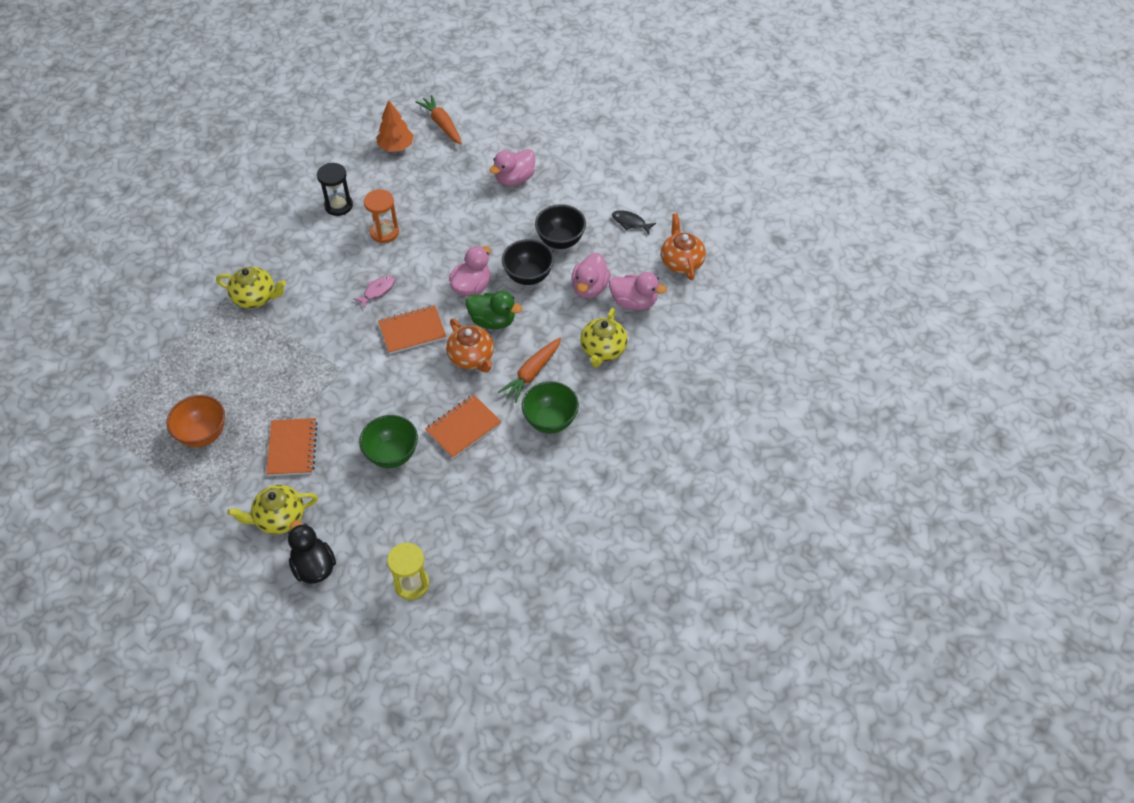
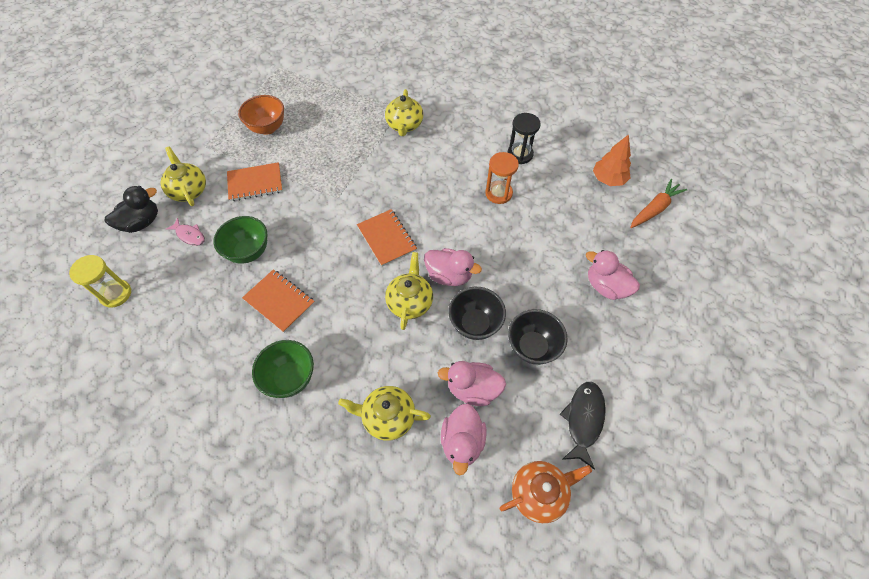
camera: 80 degrees right, 5 degrees up
pink fish [354,276,395,308] -> pink fish moved to [166,218,205,246]
orange teapot [446,319,494,373] -> none
green duck [466,291,522,329] -> yellow teapot [385,252,433,330]
orange carrot [498,337,561,403] -> none
black fish [612,210,656,234] -> black fish [560,382,606,470], size x1.57

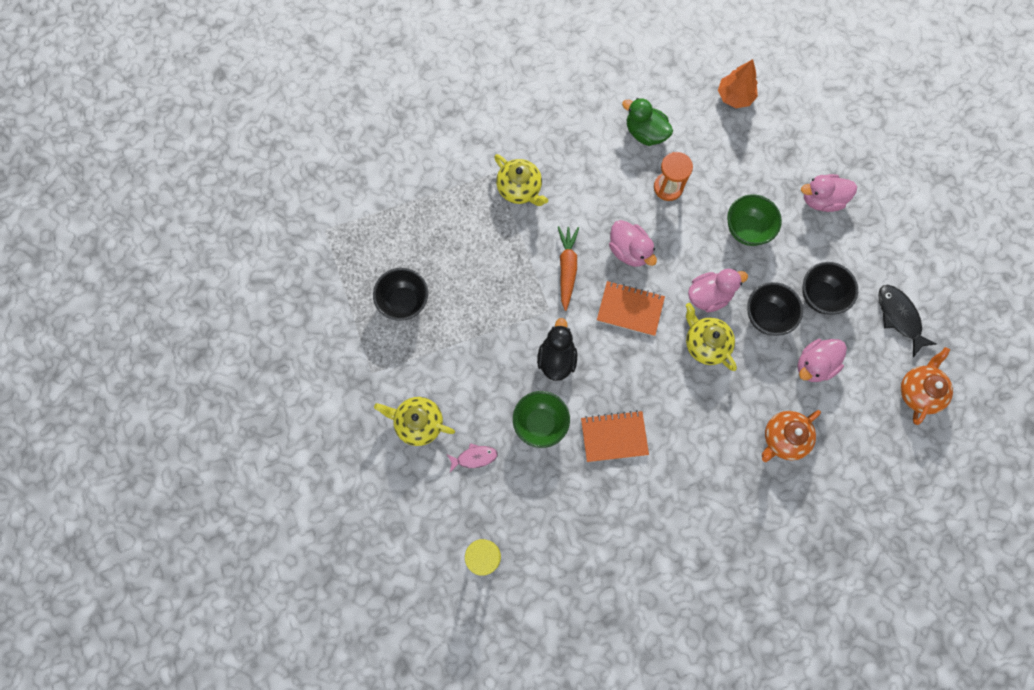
camera: 45 degrees left, 15 degrees up
black duck [105,186,158,233] -> black duck moved to [537,318,577,381]
orange notebook [227,162,283,201] -> none
orange bowl [238,95,284,135] -> black bowl [373,268,428,321]
green bowl [252,340,314,398] -> green bowl moved to [727,194,782,246]
yellow teapot [338,386,431,441] -> orange teapot [762,410,821,462]
pink duck [441,403,486,475] -> pink duck moved to [609,220,657,267]
black hourglass [507,113,541,164] -> green duck [622,98,673,146]
orange carrot [630,179,687,228] -> orange carrot moved to [558,226,579,311]

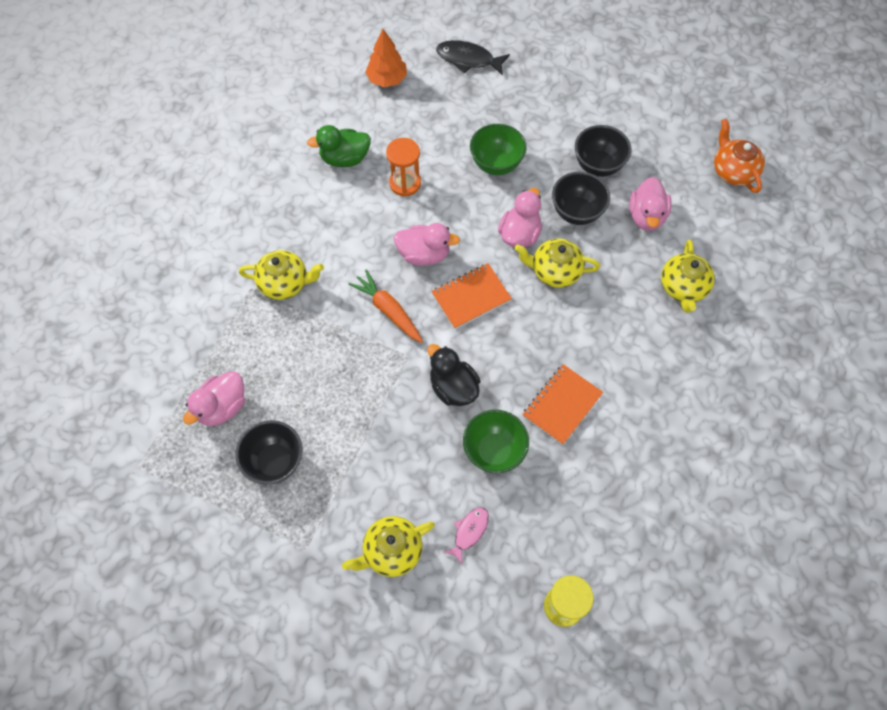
camera: 45 degrees left, 10 degrees down
orange teapot [762,410,821,462] -> yellow teapot [661,240,715,313]
pink duck [801,174,857,212] -> pink duck moved to [183,371,245,426]
black fish [878,285,937,357] -> black fish moved to [436,40,510,76]

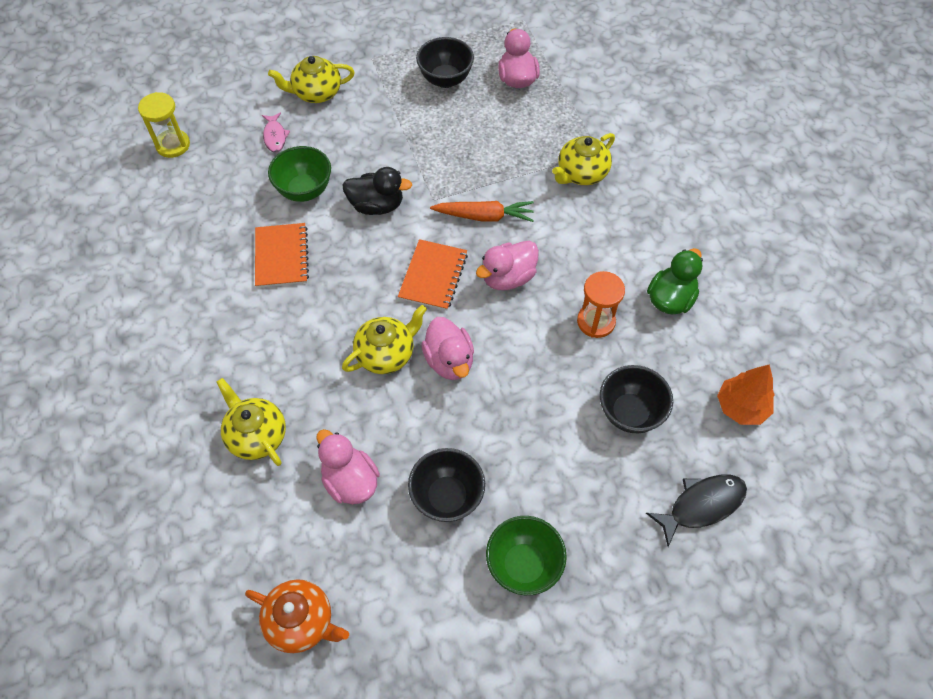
camera: 135 degrees right, 5 degrees down
yellow teapot [342,516,435,577] -> yellow teapot turned 120 degrees counterclockwise [268,56,355,103]
green bowl [470,124,527,175] -> green bowl moved to [486,516,567,595]
black bowl [552,172,610,225] -> black bowl moved to [600,365,673,433]

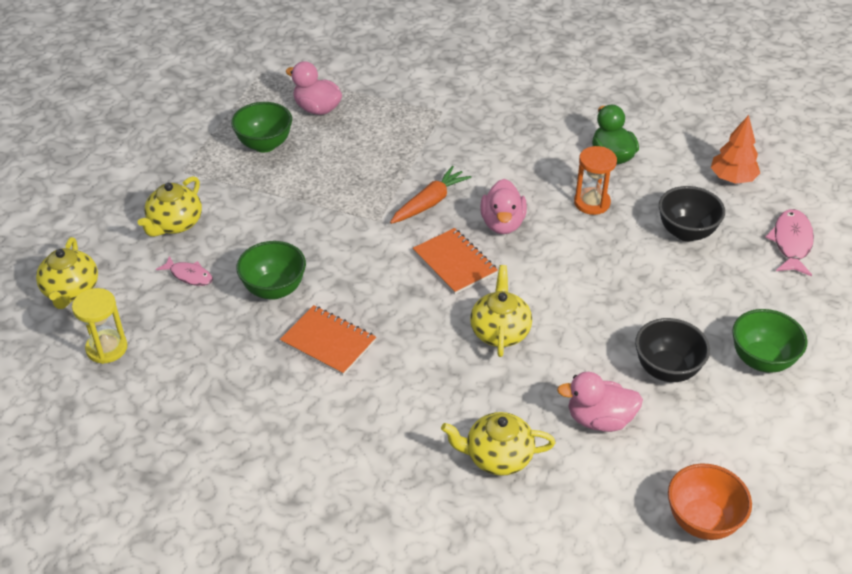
camera: 50 degrees left, 15 degrees down
orange teapot [245,579,349,653] -> orange bowl [668,463,752,540]
black duck [342,167,412,215] -> none
black bowl [416,37,474,88] -> green bowl [231,102,292,152]
pink duck [421,317,474,380] -> none
yellow teapot [552,133,615,185] -> yellow teapot moved to [36,237,98,309]
black fish [646,475,747,547] -> pink fish [765,209,814,276]

